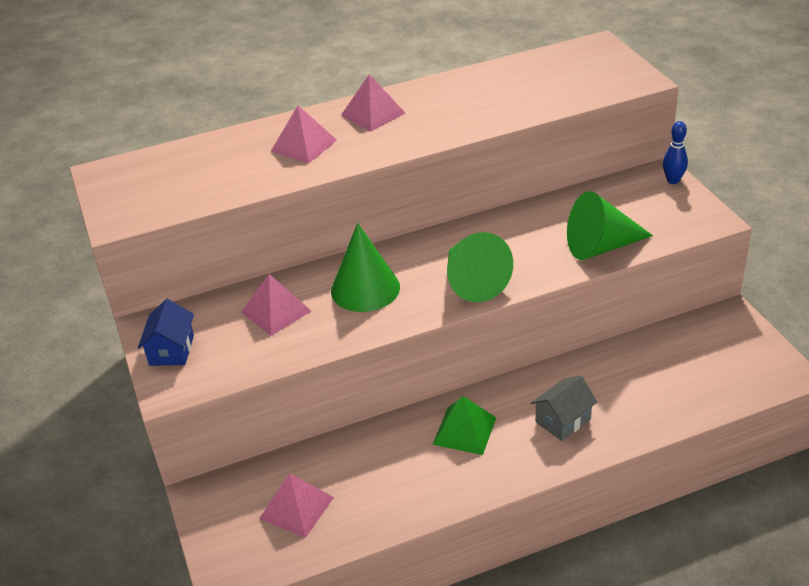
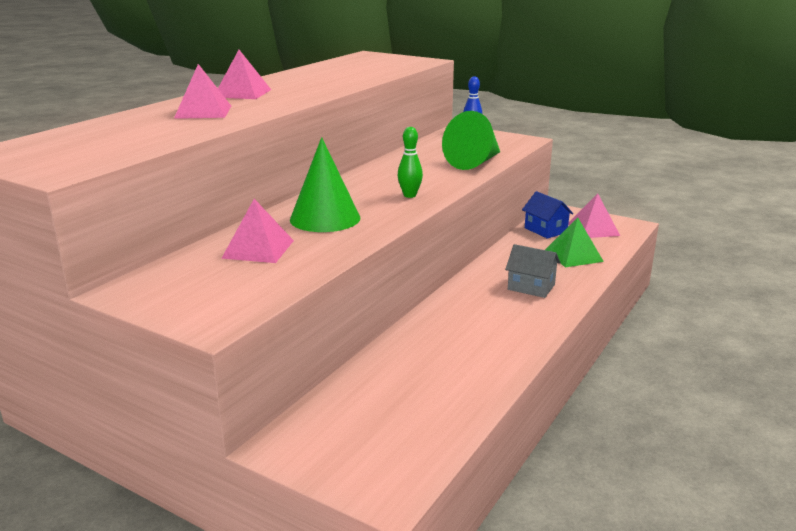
camera: 40 degrees left, 15 degrees down
blue house [138,299,194,366] -> blue house moved to [522,191,573,239]
pink pyramid [259,473,334,538] -> pink pyramid moved to [569,194,620,238]
green pyramid [433,396,496,455] -> green pyramid moved to [545,217,604,267]
green cone [447,232,513,303] -> green bowling pin [398,127,423,198]
grey house [531,375,597,441] -> grey house turned 75 degrees counterclockwise [505,244,561,298]

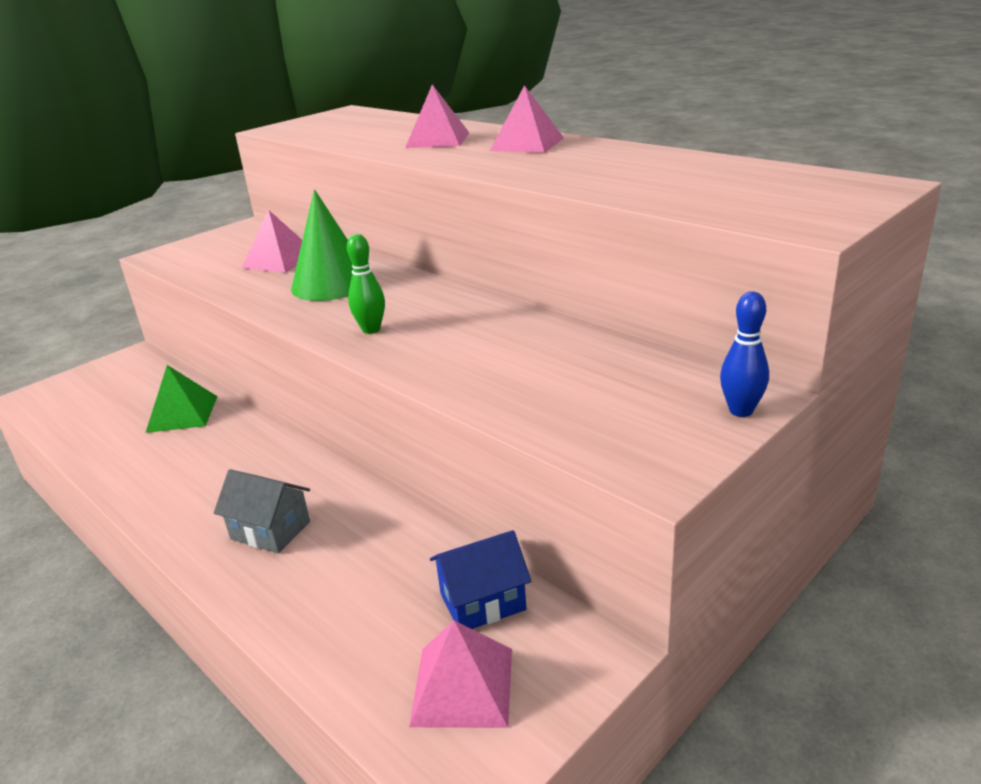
camera: 105 degrees right, 5 degrees up
green cone [442,111,500,170] -> none
grey house [505,244,561,298] -> grey house turned 75 degrees clockwise [214,469,310,553]
green pyramid [545,217,604,267] -> green pyramid moved to [146,365,217,433]

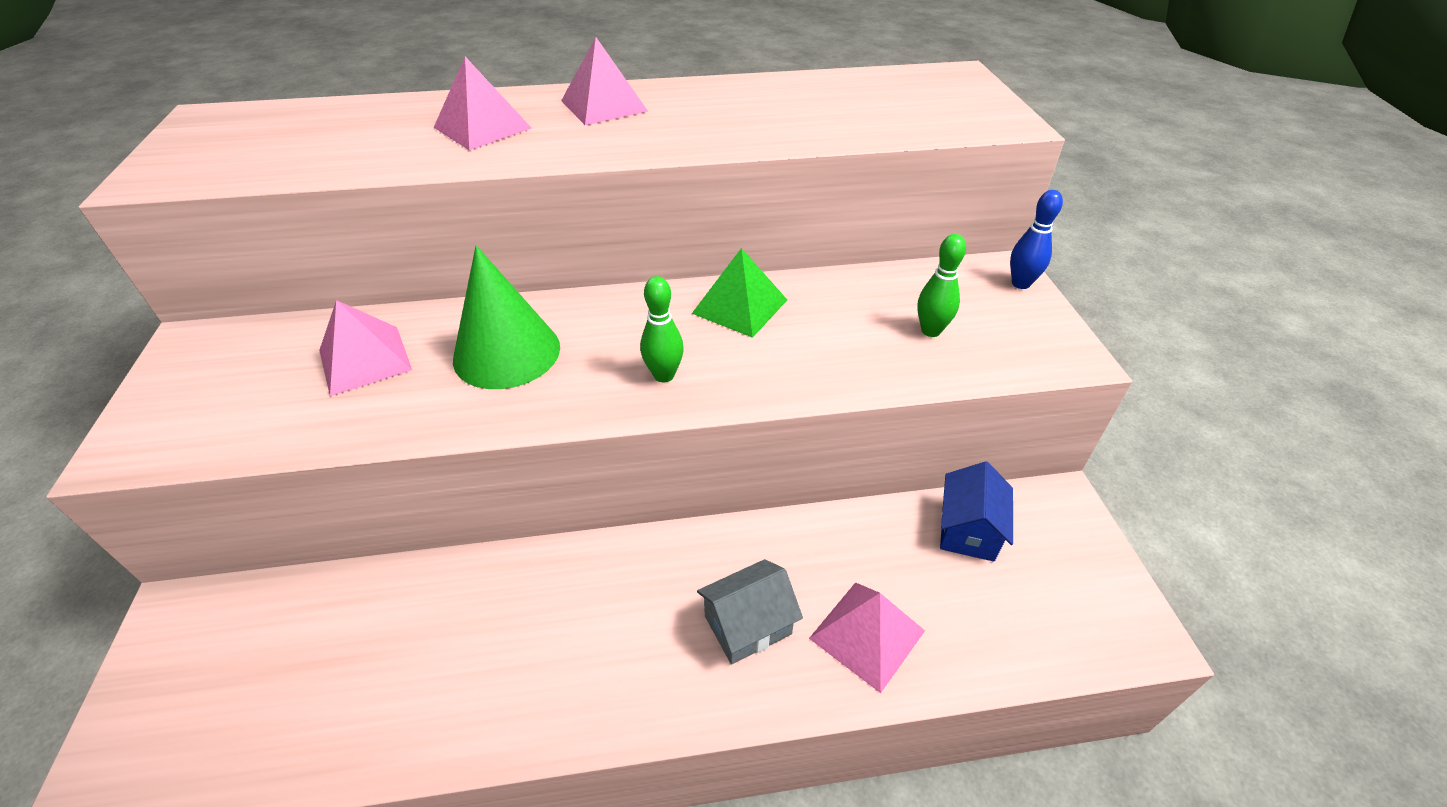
camera: 55 degrees left, 15 degrees up
green pyramid [146,365,217,433] -> green pyramid moved to [692,248,787,338]
pink pyramid [409,620,512,728] -> pink pyramid moved to [809,582,925,693]
none -> green bowling pin [917,234,966,337]

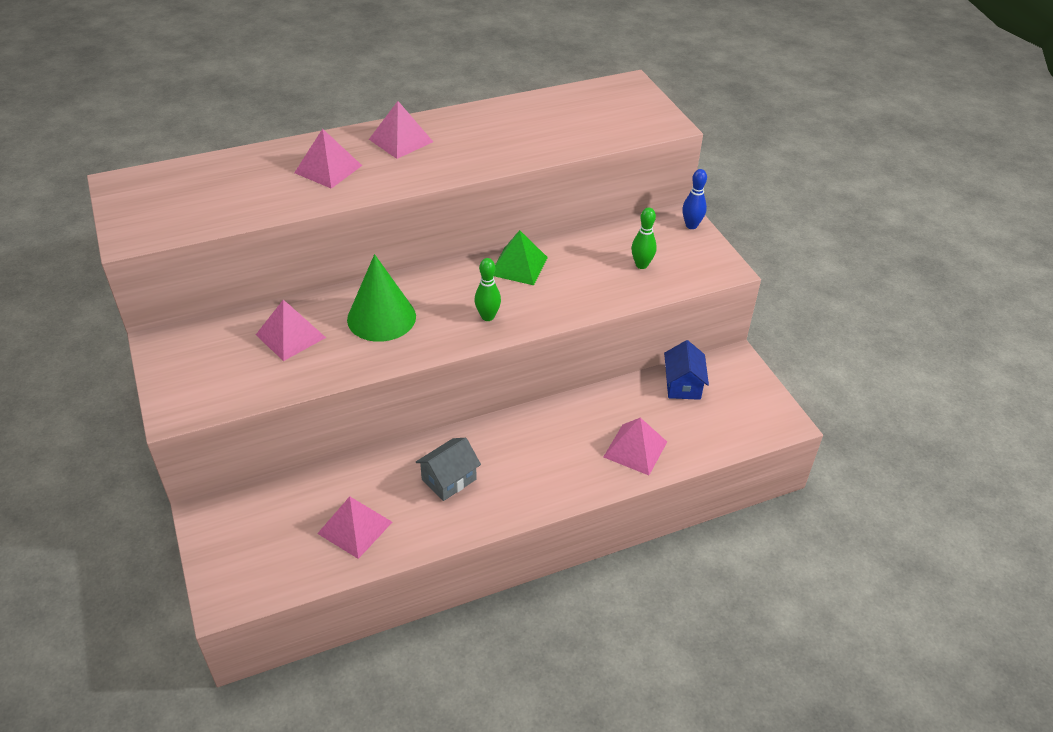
camera: 15 degrees left, 0 degrees up
grey house [697,559,803,665] -> grey house moved to [416,438,481,501]
none -> pink pyramid [317,496,392,559]

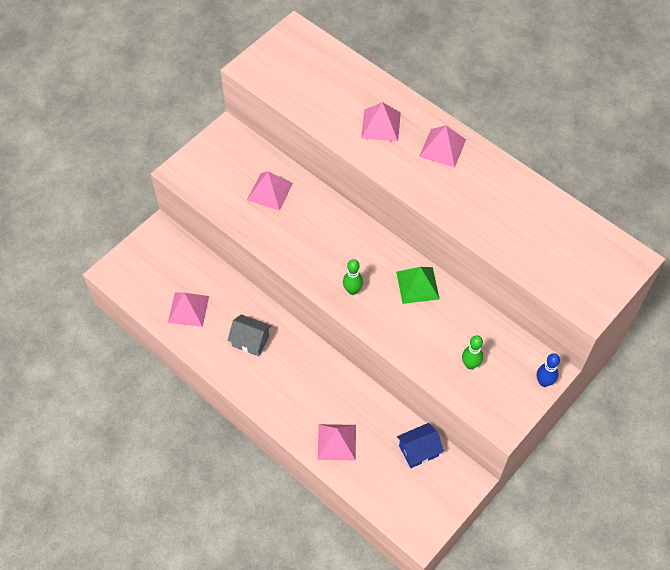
camera: 65 degrees right, 15 degrees up
green cone [347,254,416,342] -> none

